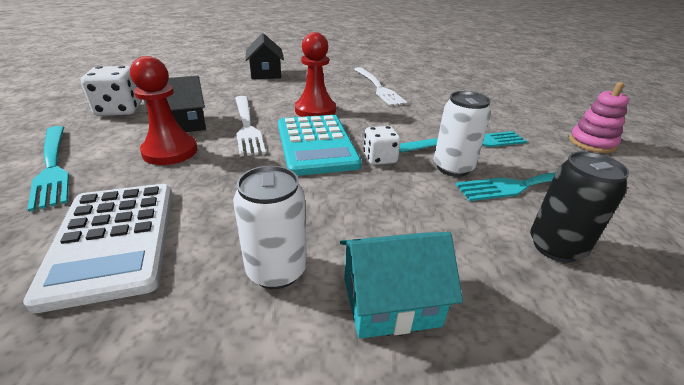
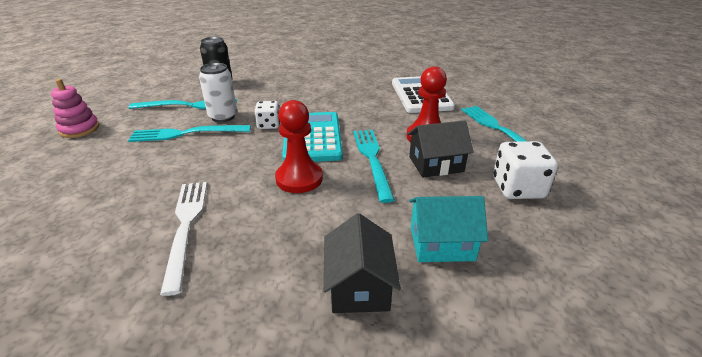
camera: 170 degrees left, 0 degrees up
white can [233,166,307,289] -> none
white fork [235,96,266,157] -> turquoise fork [353,130,395,203]
turquoise house [340,232,463,339] -> turquoise house moved to [409,196,488,262]

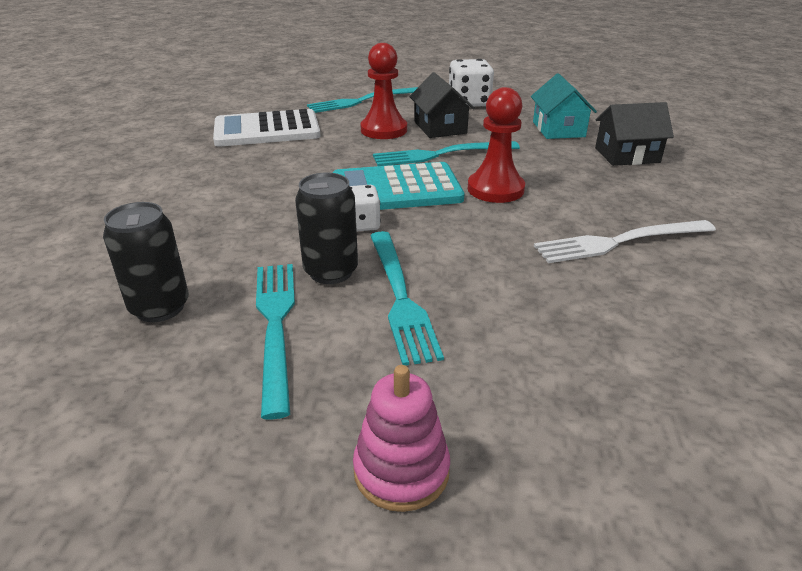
camera: 95 degrees left, 0 degrees up
white can [199,63,237,122] -> black can [295,172,358,284]

